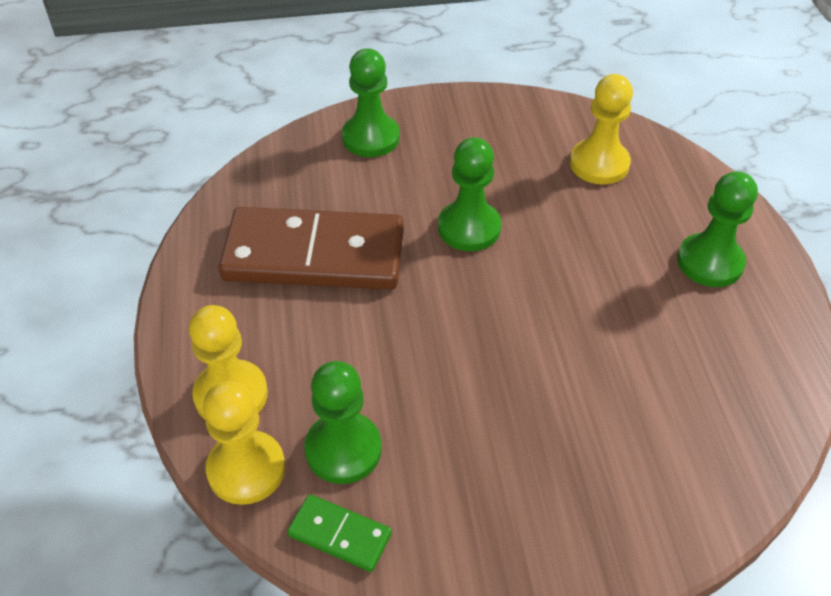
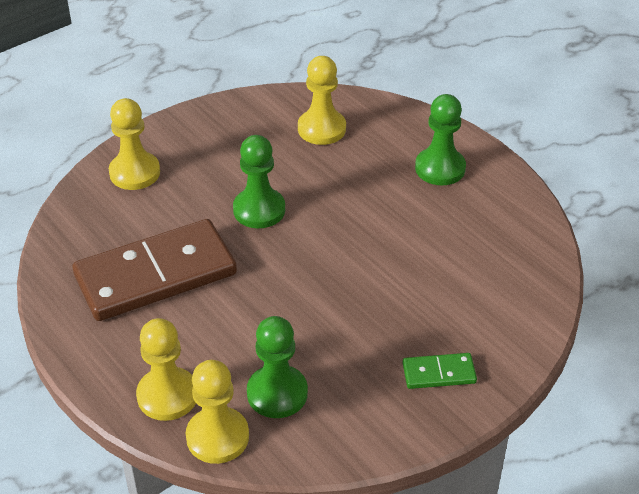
camera: 30 degrees left, 5 degrees down
green domino [287,494,392,572] -> green domino moved to [403,353,477,389]
green pawn [342,48,400,157] -> yellow pawn [109,98,160,190]

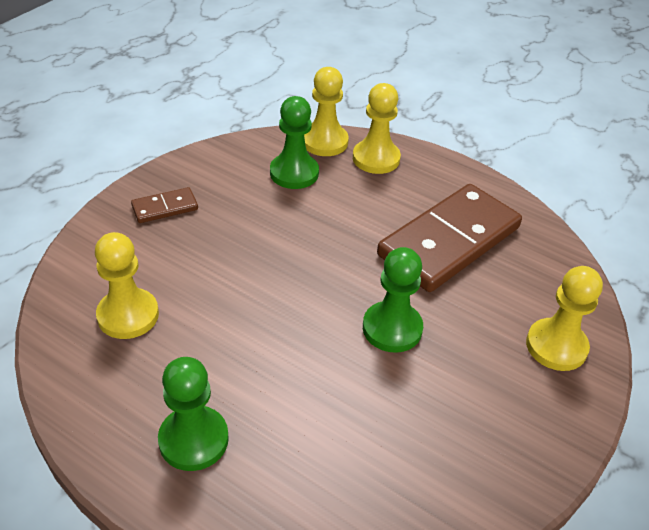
camera: 160 degrees right, 0 degrees up
yellow pawn [298,56,346,145] -> yellow pawn moved to [95,232,159,339]
green domino [403,353,477,389] -> brown domino [131,187,198,223]

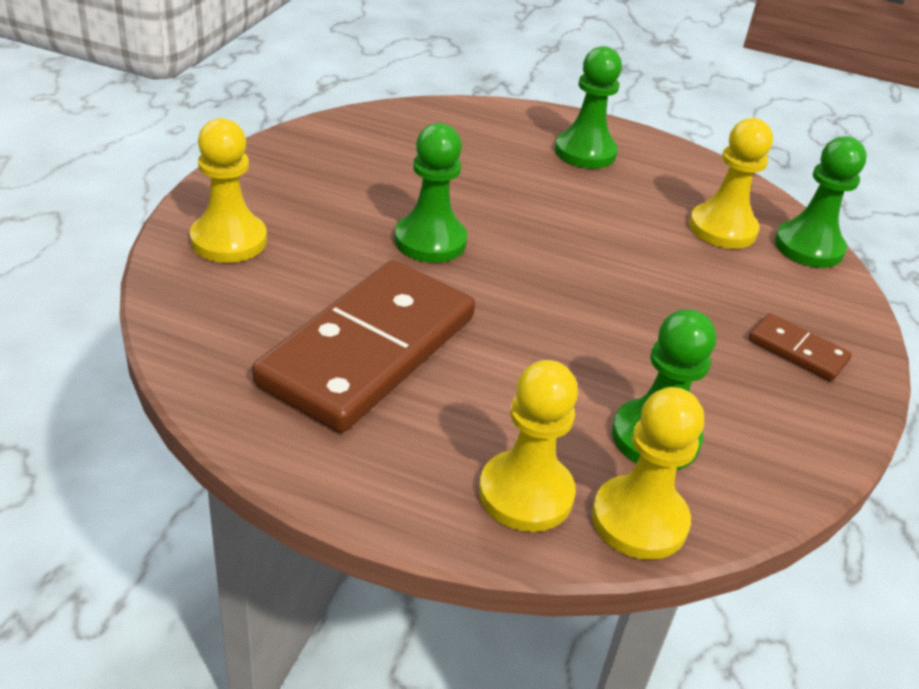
camera: 165 degrees right, 5 degrees down
brown domino [131,187,198,223] -> brown domino turned 75 degrees clockwise [749,313,852,381]
none -> green pawn [775,136,867,268]

